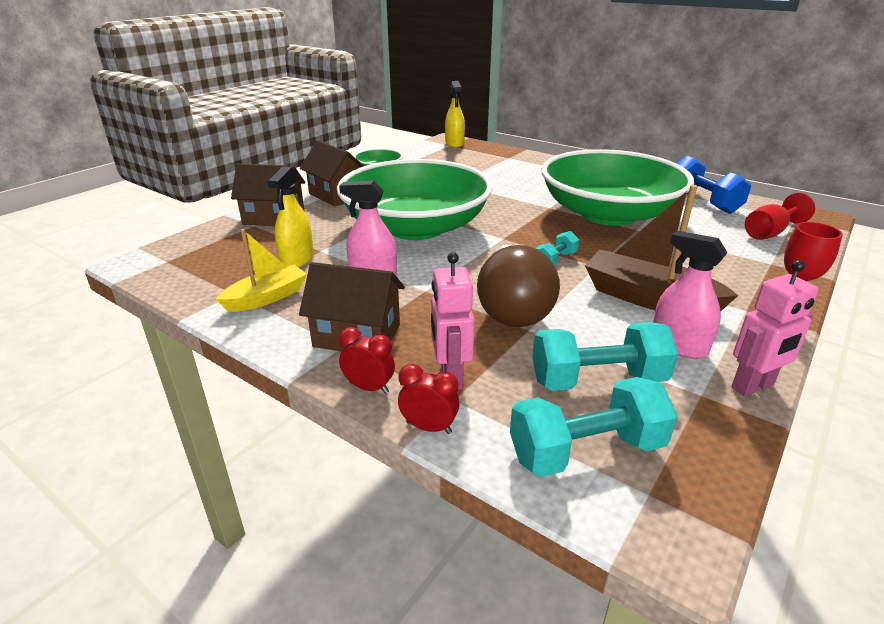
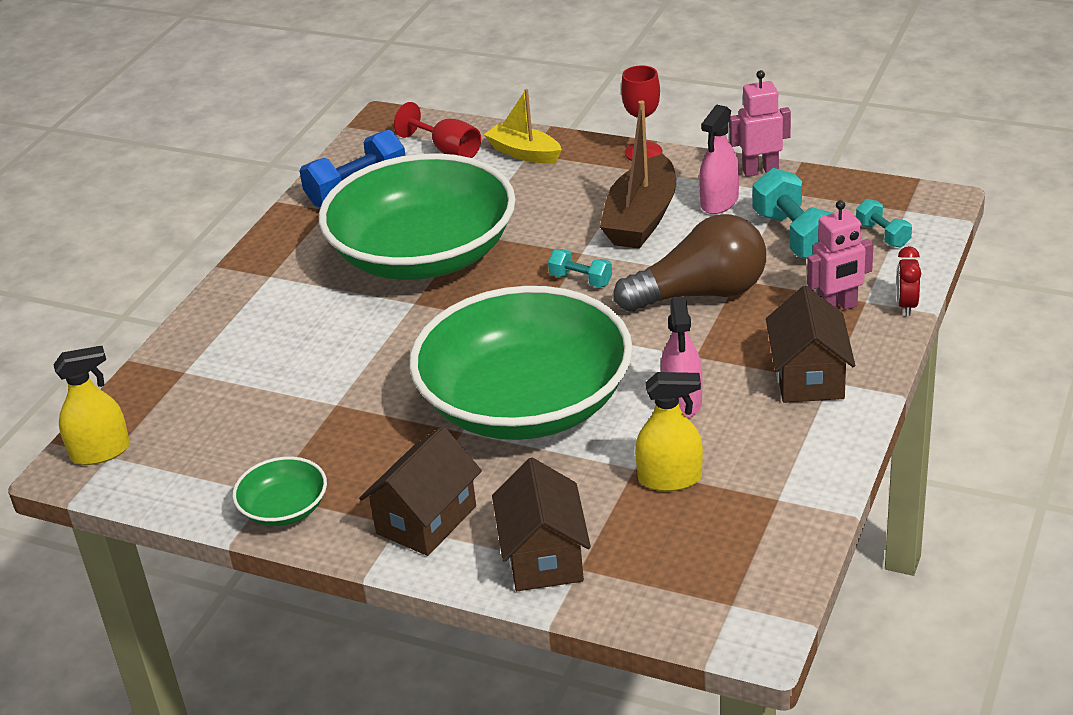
camera: 100 degrees left, 5 degrees up
yellow boat [216,229,307,312] -> yellow boat moved to [484,89,562,164]
red clock [339,327,395,394] -> none
turquoise dumbbell [510,377,677,477] -> turquoise dumbbell [856,199,912,248], size x0.55
pink robot [732,260,819,397] -> pink robot turned 60 degrees counterclockwise [729,70,791,177]

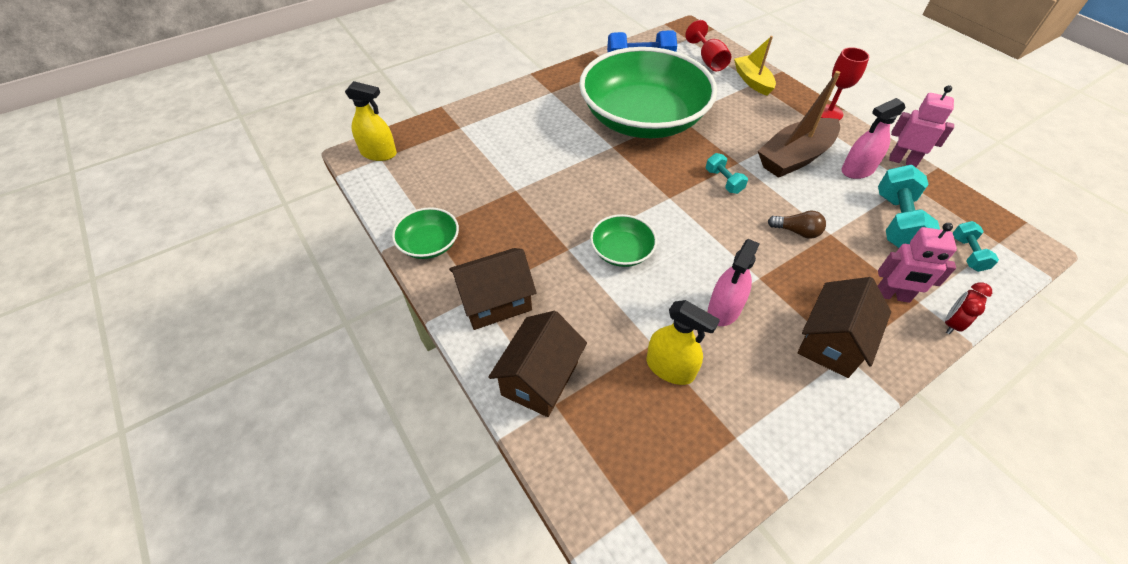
camera: 30 degrees right, 15 degrees up
green bowl [409,286,633,440] -> green bowl [590,214,657,267], size x0.41
brown light bulb [613,214,766,312] -> brown light bulb [768,210,826,239], size x0.44

